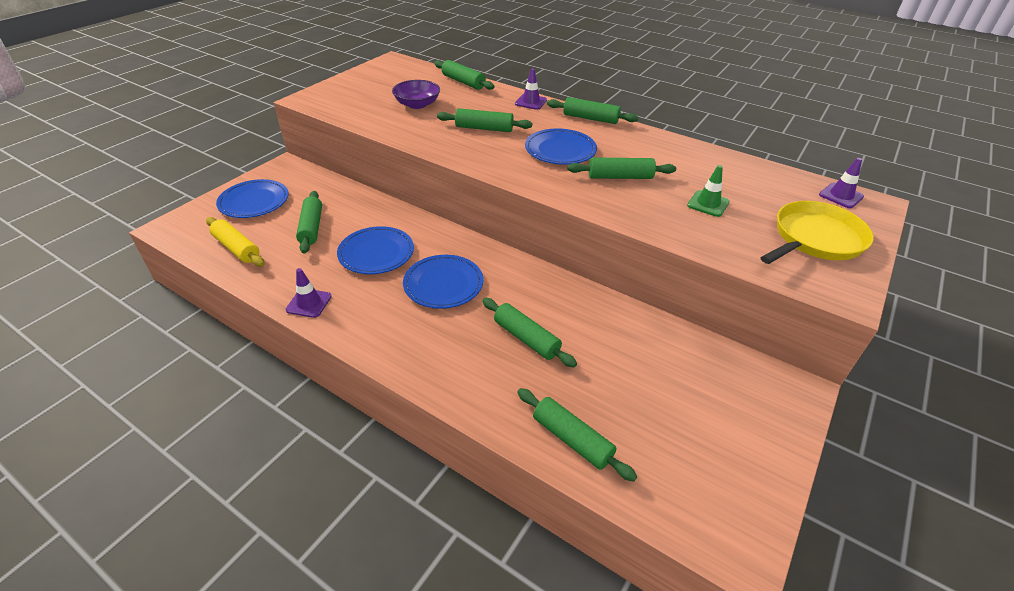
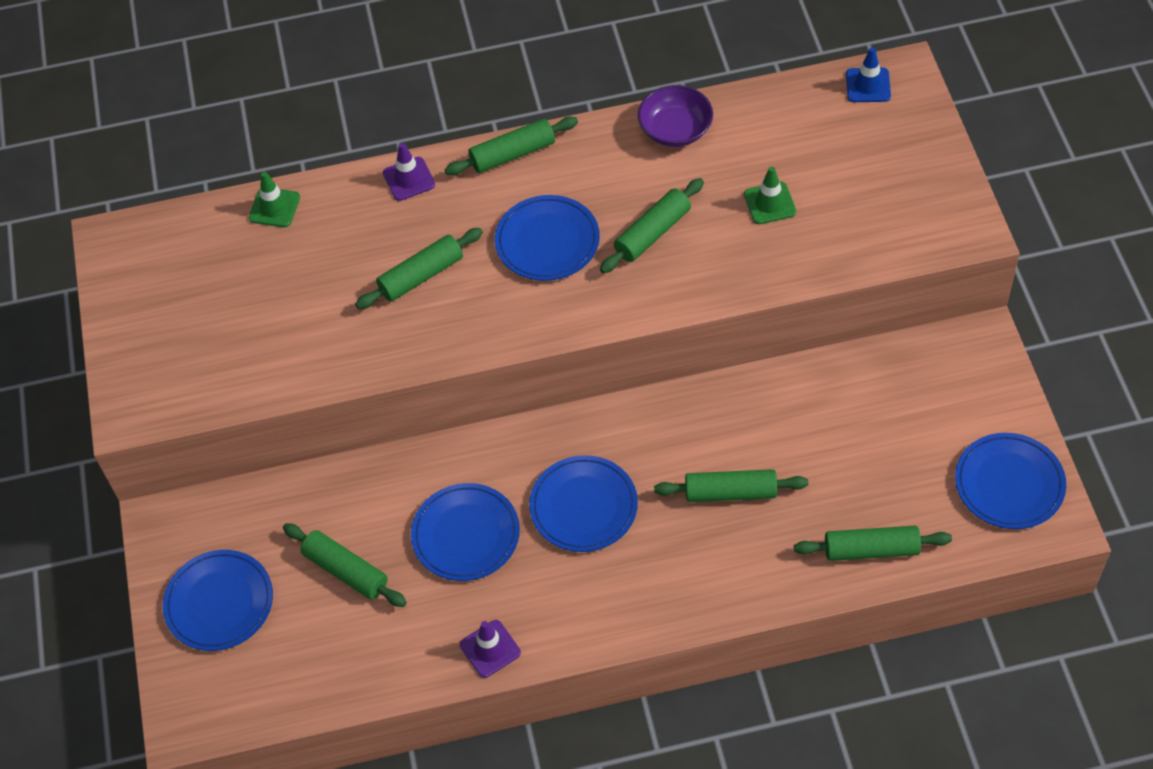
camera: 40 degrees left, 15 degrees up
yellow rolling pin [206,217,264,267] -> none
purple bowl [392,80,440,109] -> purple bowl moved to [638,85,713,147]
green rolling pin [434,60,494,90] -> green traffic cone [249,172,300,227]
yellow pan [761,201,874,264] -> none
purple traffic cone [819,158,864,208] -> blue traffic cone [846,47,891,102]
none -> blue plate [955,433,1066,529]

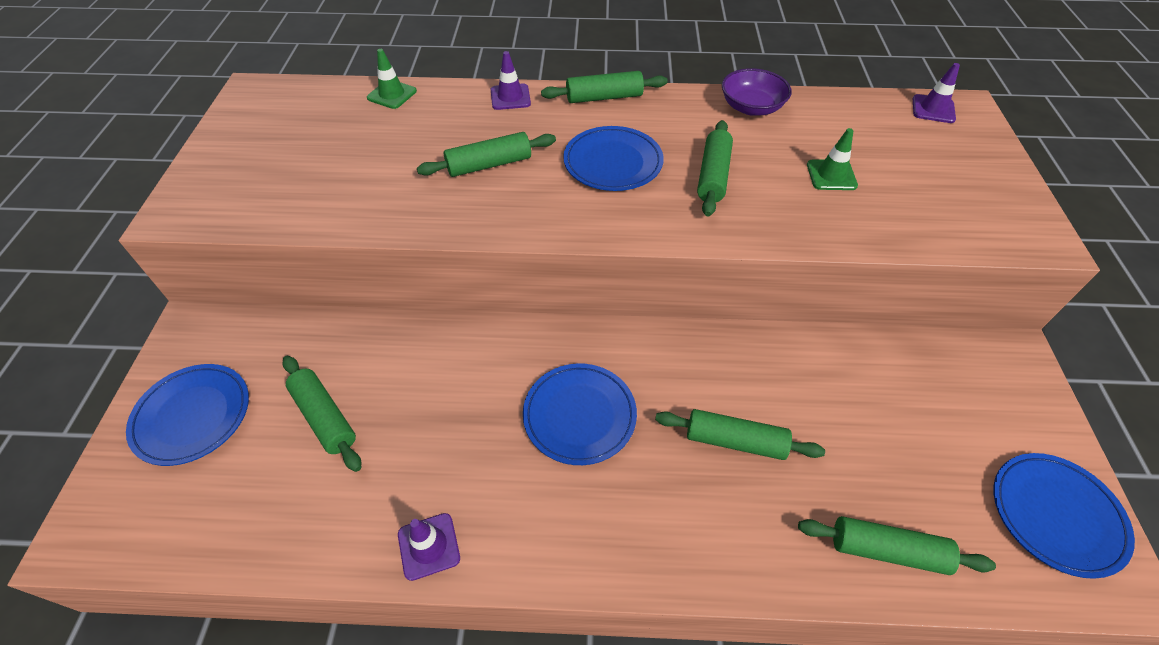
camera: 10 degrees right, 5 degrees down
blue plate [411,483,520,581] -> none
green rolling pin [600,178,704,273] -> green rolling pin turned 45 degrees counterclockwise [697,120,733,217]
blue traffic cone [846,47,891,102] -> purple traffic cone [913,63,960,123]

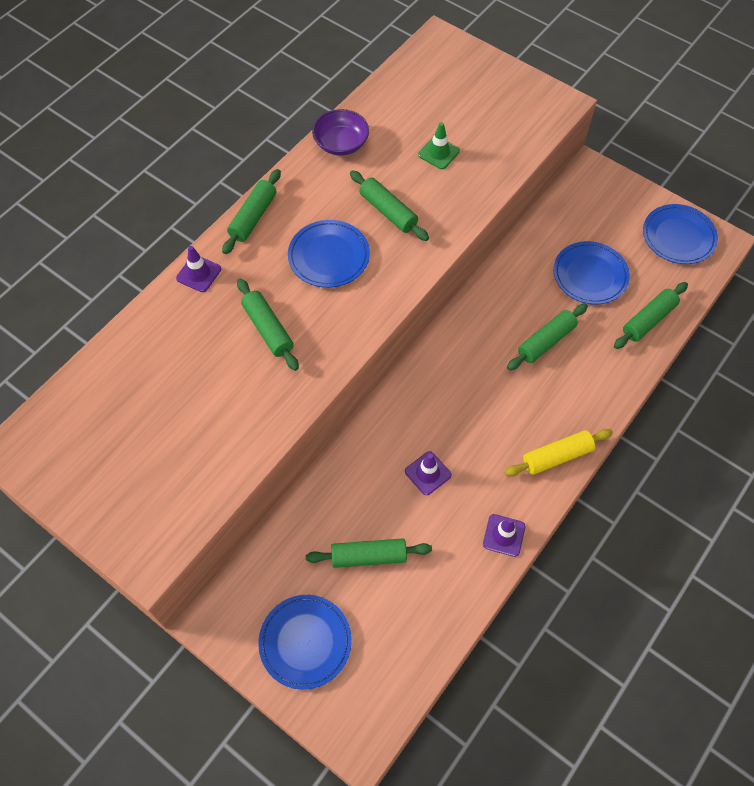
camera: 55 degrees left, 10 degrees up
green traffic cone [367,49,417,109] -> none
green rolling pin [417,132,556,177] -> green rolling pin turned 45 degrees counterclockwise [237,278,299,371]
blue plate [523,364,637,465] -> blue plate moved to [553,241,630,304]
purple traffic cone [913,63,960,123] -> purple traffic cone moved to [405,451,451,495]
none -> yellow rolling pin [504,429,613,476]

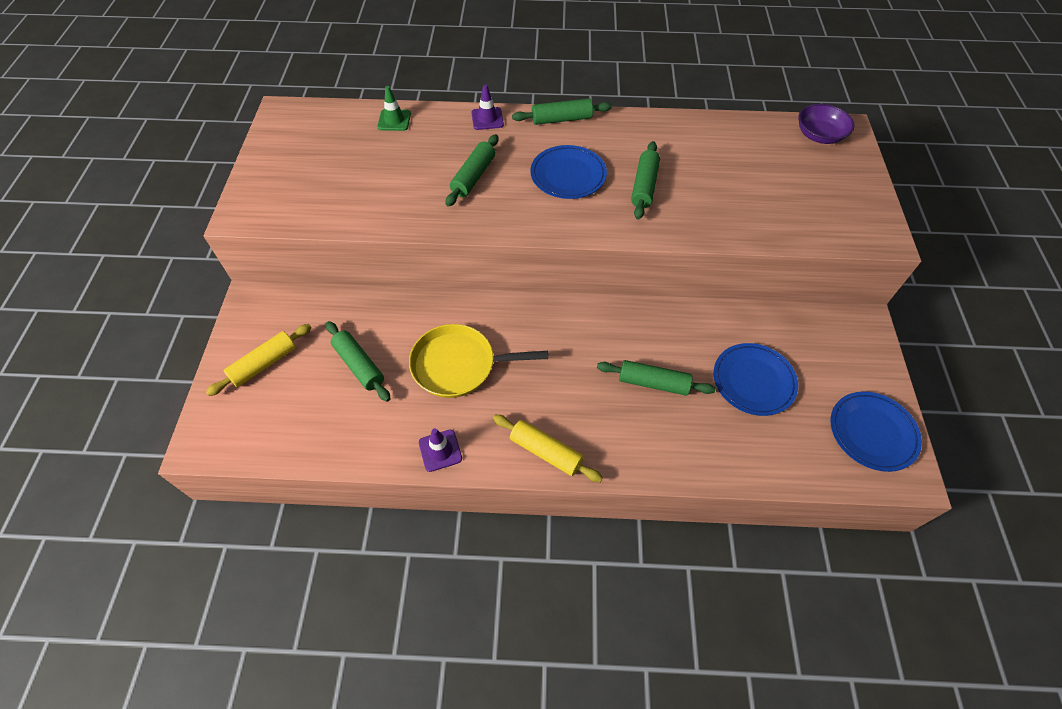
camera: 55 degrees right, 5 degrees down
blue plate [258,595,352,690] -> yellow rolling pin [206,324,311,396]
purple bowl [312,109,369,156] -> purple bowl moved to [798,104,855,144]
purple traffic cone [405,451,451,495] -> yellow pan [409,324,548,398]
green traffic cone [418,122,460,169] -> green traffic cone moved to [377,86,411,131]
green rolling pin [614,282,688,349] -> none

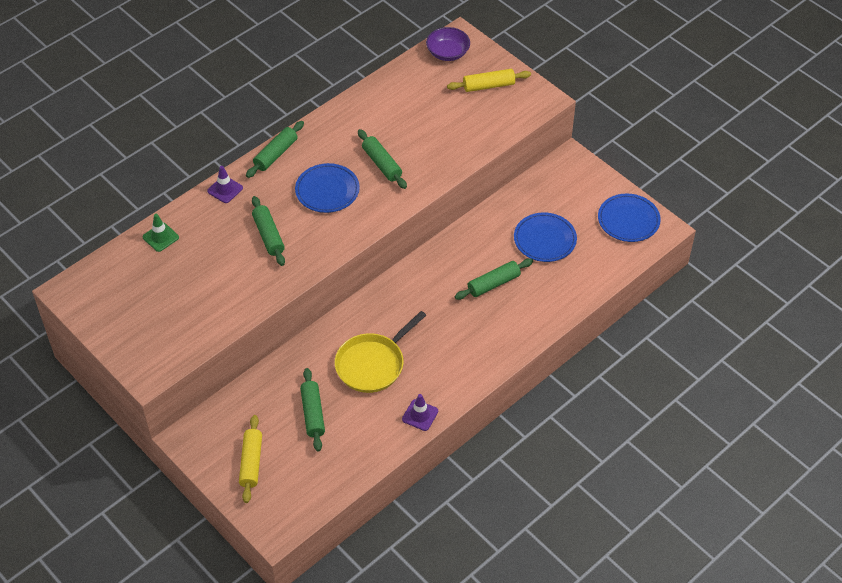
camera: 45 degrees left, 5 degrees down
green rolling pin [326,321,391,402] -> green rolling pin turned 75 degrees clockwise [300,368,325,452]
yellow rolling pin [493,415,603,482] -> yellow rolling pin moved to [447,69,531,92]

